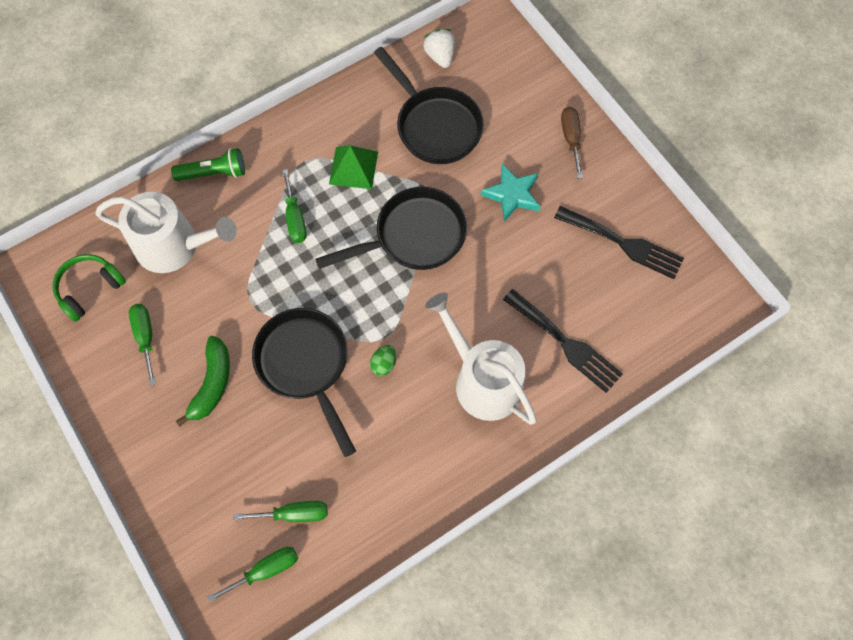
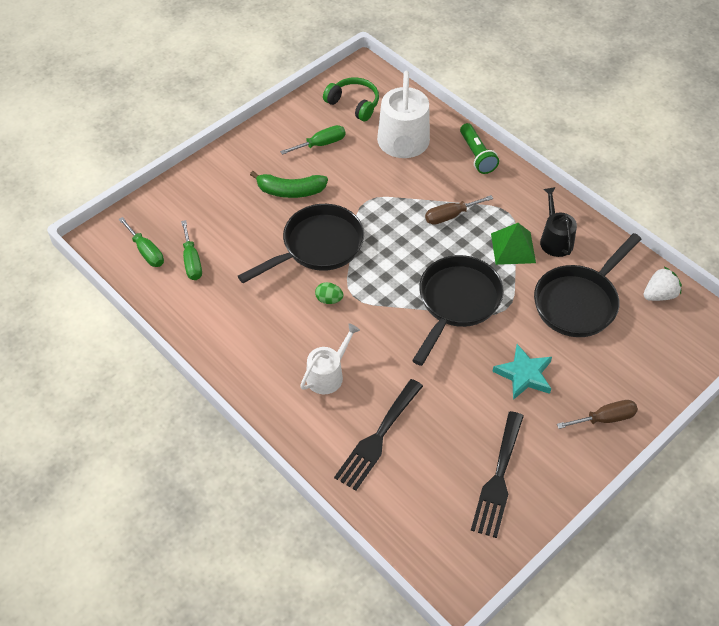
camera: 80 degrees right, 15 degrees down
green screwdriver [282,169,307,243] -> brown screwdriver [425,195,493,225]
black pan [315,187,467,270] -> black pan turned 120 degrees counterclockwise [412,255,504,366]
white watering can [425,292,537,425] -> white watering can [300,323,360,394], size x0.59
none -> black watering can [540,187,577,257]

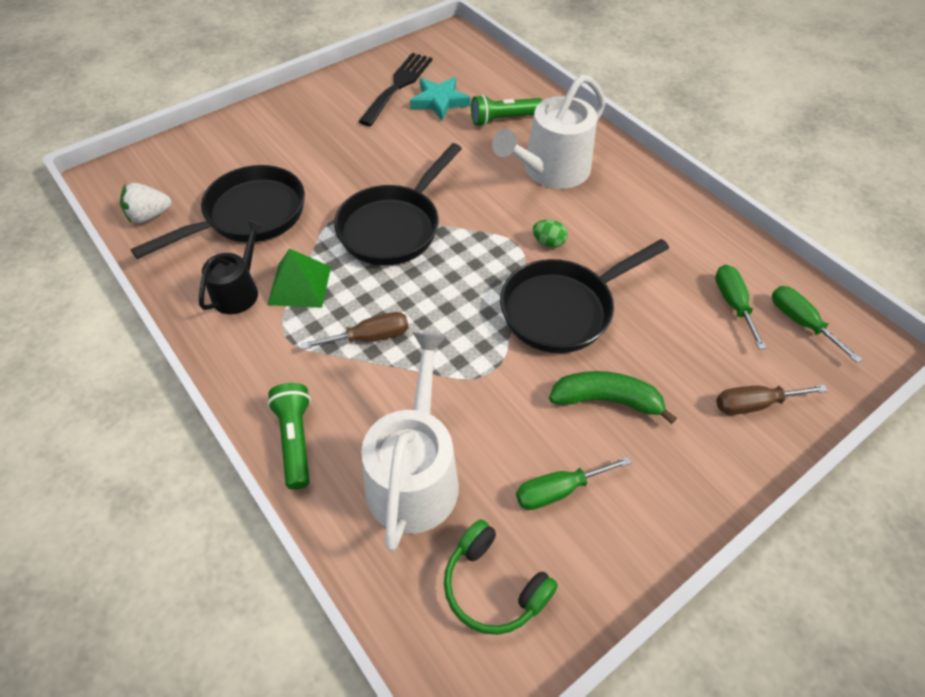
camera: 175 degrees left, 0 degrees up
white watering can [300,323,360,394] -> white watering can [492,74,605,189], size x1.69
black fork [334,379,423,490] -> green flashlight [471,95,543,126]
turquoise star [492,344,552,400] -> turquoise star moved to [410,77,471,121]
black watering can [540,187,577,257] -> black watering can turned 150 degrees counterclockwise [199,220,264,314]
brown screwdriver [557,400,638,429] -> brown screwdriver moved to [716,385,828,415]

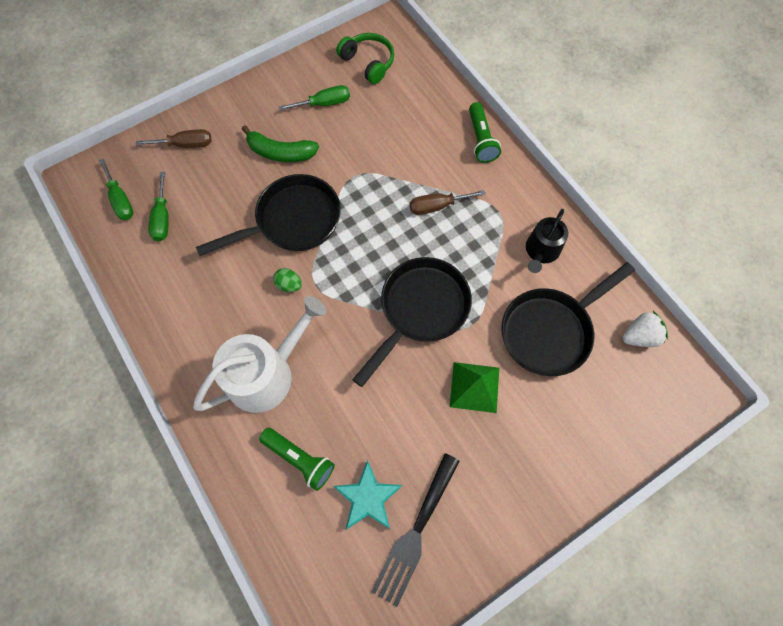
camera: 175 degrees left, 15 degrees up
green pyramid [267,248,331,308] -> green pyramid moved to [450,362,499,413]
white watering can [361,332,459,551] -> none
green flashlight [471,95,543,126] -> green flashlight turned 45 degrees clockwise [259,428,335,491]

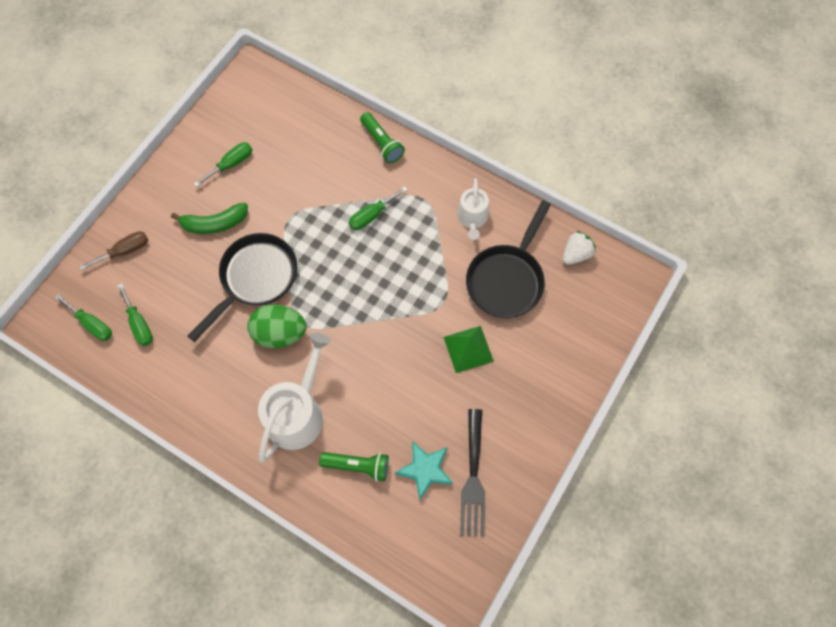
camera: 25 degrees left, 0 degrees up
green egg [273,268,302,292] -> green egg [247,304,306,348], size x2.11
green headphones [336,33,394,84] -> none
black pan [352,257,472,387] -> none
brown screwdriver [410,190,486,215] -> green screwdriver [349,186,408,230]
black watering can [526,209,568,273] -> white watering can [457,178,489,240]

